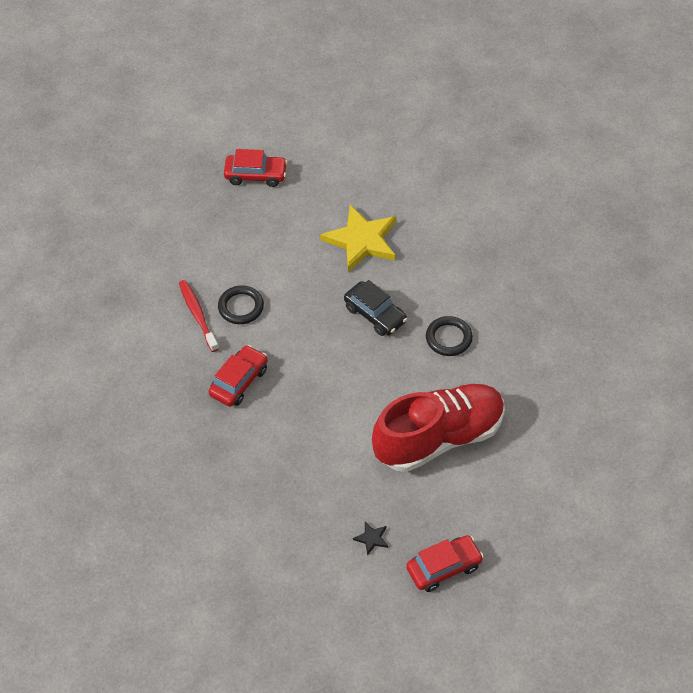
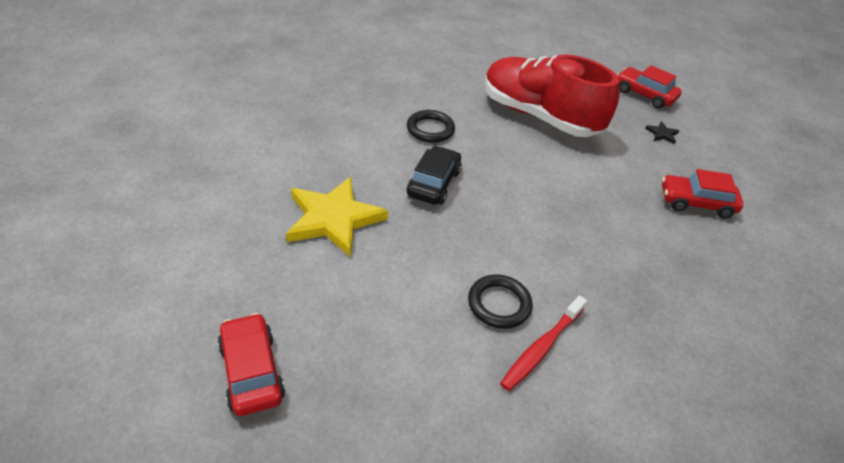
camera: 120 degrees left, 10 degrees down
red car [208,345,268,407] -> red car moved to [662,169,744,218]

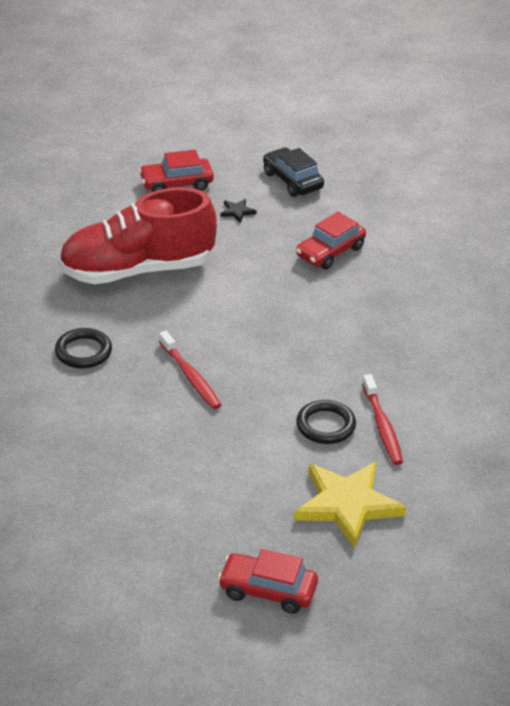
camera: 50 degrees left, 5 degrees down
yellow star [286,177,388,257] -> yellow star moved to [294,462,406,548]
black car [407,146,462,205] -> black car moved to [263,147,324,197]
none -> red toothbrush [159,331,221,409]

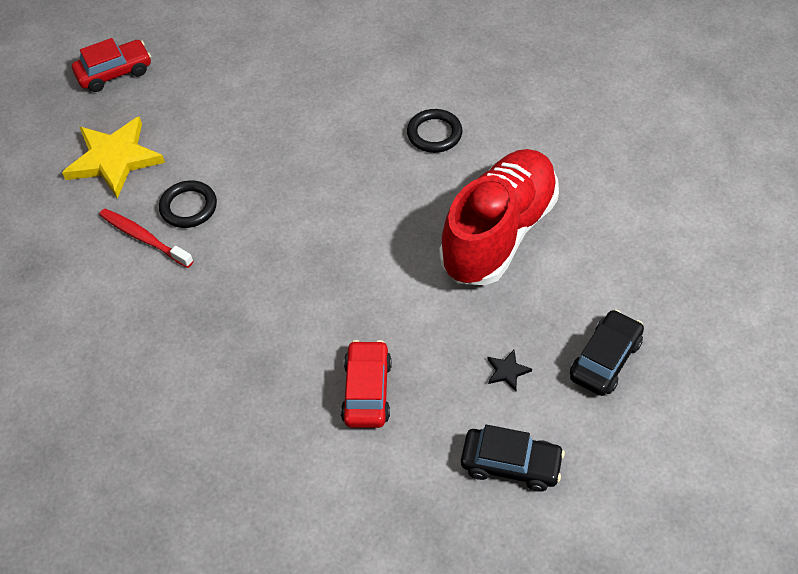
camera: 140 degrees right, 15 degrees up
red car [139,150,214,192] -> black car [570,310,644,396]
red toothbrush [159,331,221,409] -> none

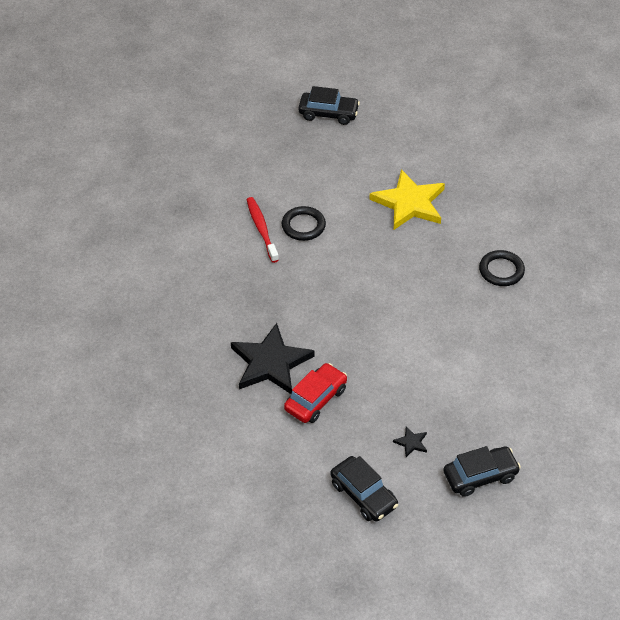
camera: 35 degrees right, 5 degrees down
yellow star [62,116,165,199] -> yellow star moved to [369,169,445,230]
red car [72,38,151,92] -> black car [299,86,360,125]
red shoe [439,149,559,285] -> none
none -> black star [231,323,315,394]

